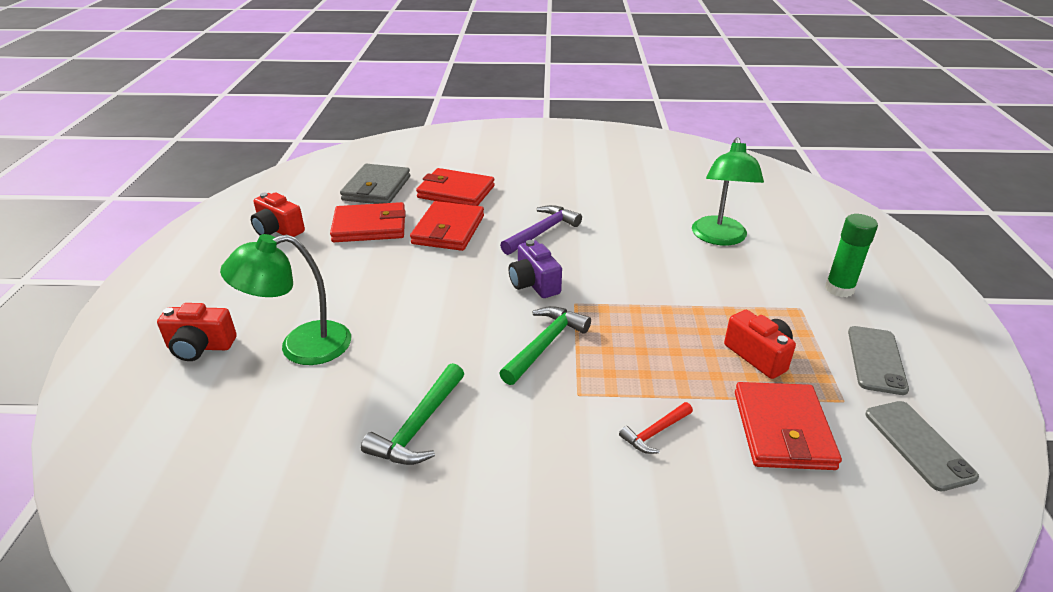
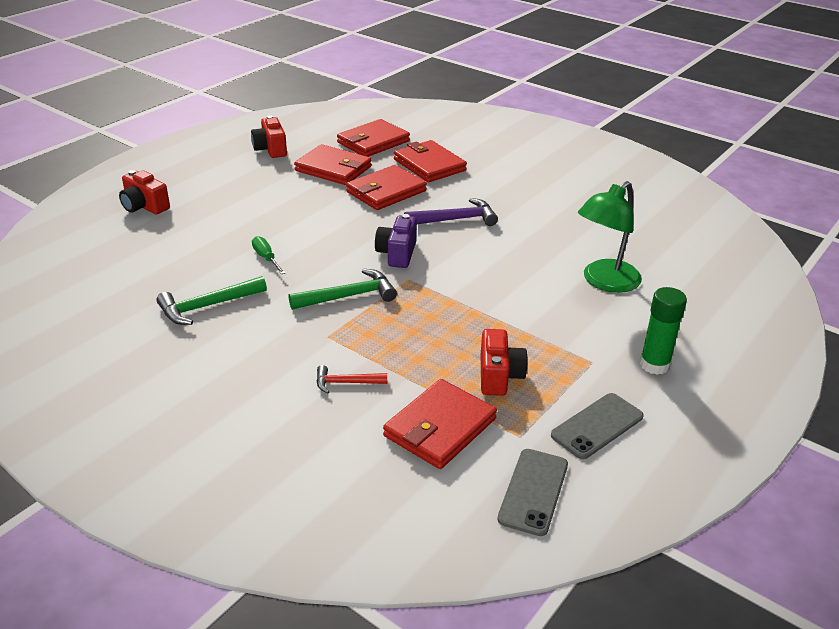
camera: 35 degrees right, 0 degrees up
green lamp [220,234,351,365] -> none
grey wallet [340,164,410,204] -> red wallet [337,119,410,157]
none -> green screwdriver [252,236,285,274]

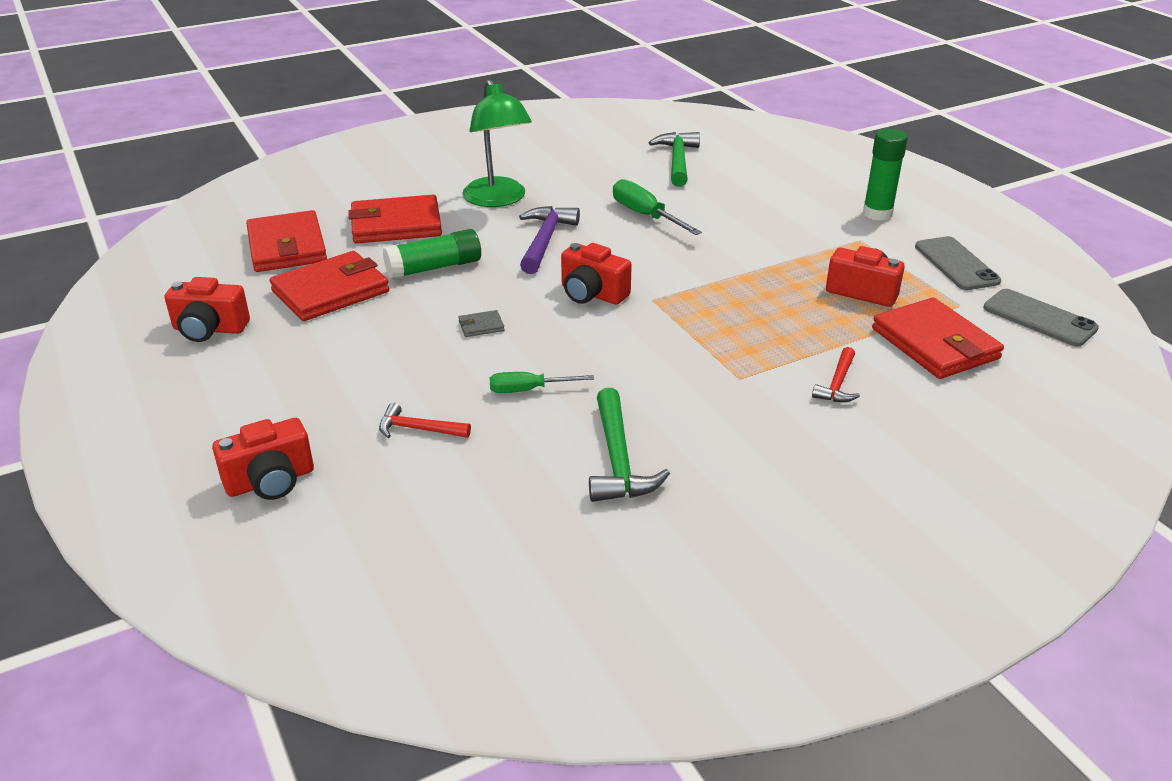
camera: 65 degrees left, 0 degrees up
green hammer [289,269,397,310] -> green hammer moved to [649,132,700,187]
red wallet [346,165,427,210] -> green glue stick [383,229,481,280]
purple camera [375,214,417,268] -> red camera [561,243,632,305]
green lamp [578,181,642,293] -> green lamp moved to [462,79,532,207]
none -> red hammer [379,403,471,438]
none -> grey wallet [458,310,505,337]
none -> green screwdriver [613,179,702,235]

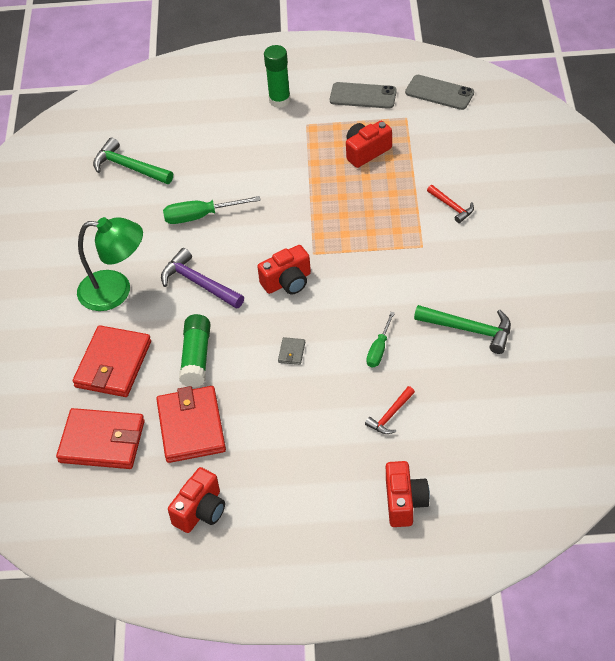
camera: 60 degrees left, 15 degrees up
red wallet [872,298,1004,379] -> none
grey phone [983,289,1099,347] -> grey phone turned 45 degrees clockwise [405,75,474,110]

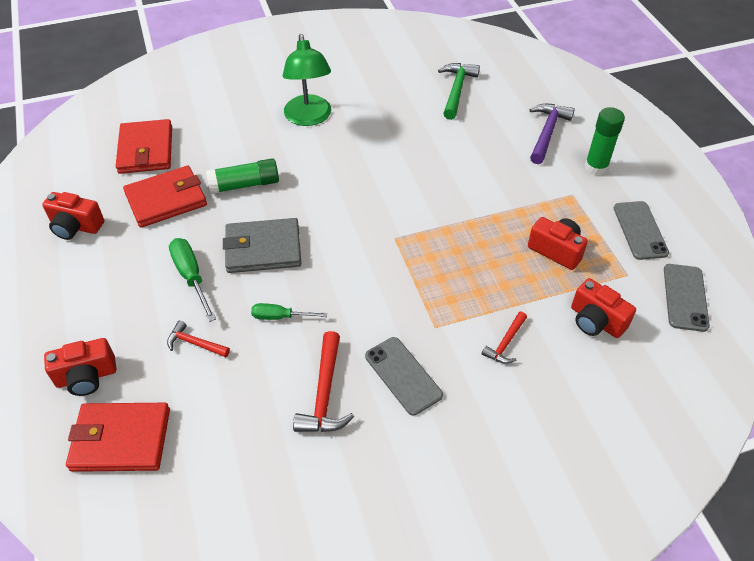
camera: 70 degrees right, 0 degrees up
red wallet [73,325,151,397] -> red wallet moved to [66,403,170,472]
purple hammer [161,248,244,309] -> purple hammer moved to [530,104,575,164]
green screwdriver [163,196,261,224] -> green screwdriver moved to [169,238,216,322]
red camera [257,245,311,294] -> red camera moved to [571,278,636,338]
grey wallet [278,337,305,365] -> grey wallet [223,218,301,273], size x2.48
green hammer [414,305,511,354] -> red hammer [293,331,354,432]
none -> grey phone [365,337,443,416]

